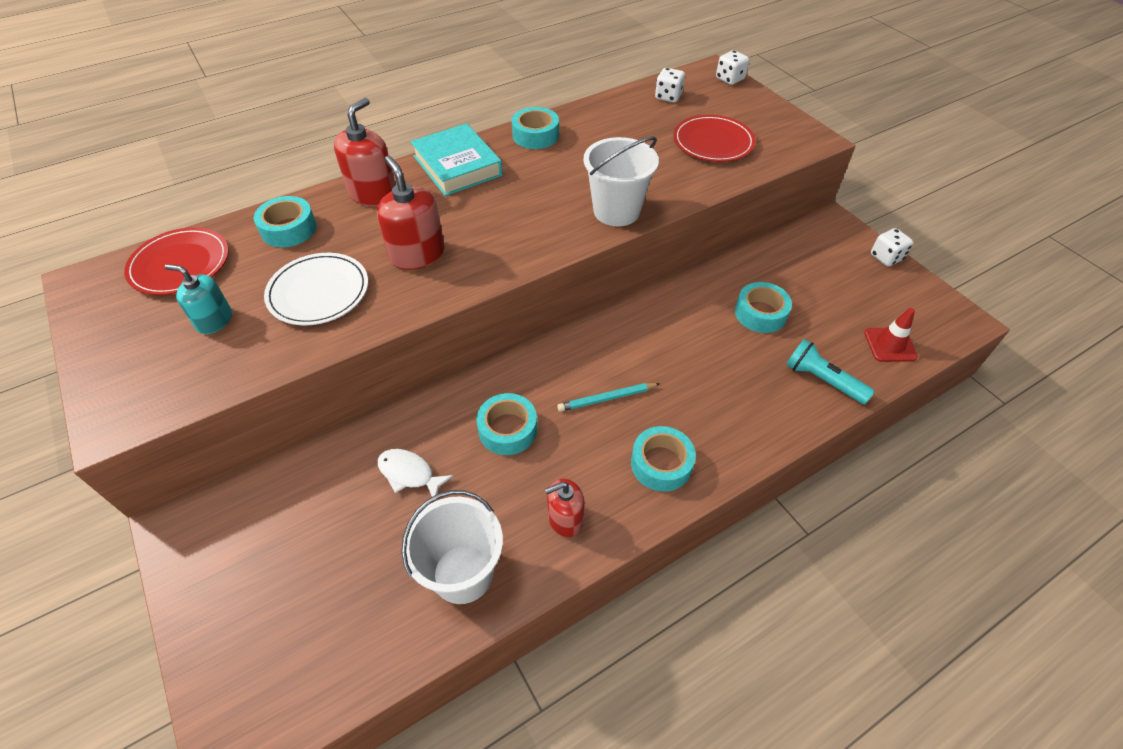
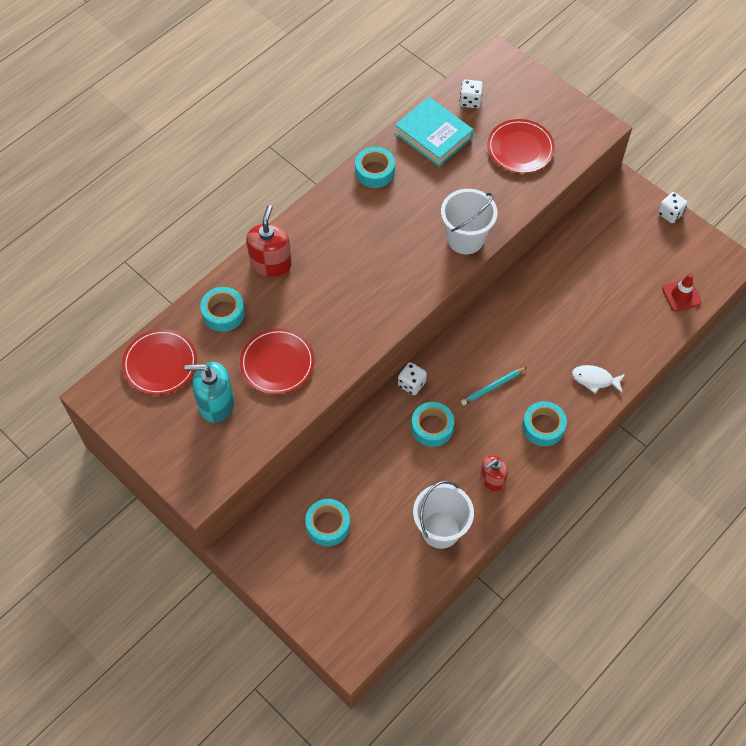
camera: 15 degrees left, 10 degrees up
turquoise soap dispenser [165,264,232,334] -> turquoise soap dispenser [185,362,234,423], size x1.53
white plate [264,253,368,325] -> red plate [240,328,315,395]
red soap dispenser [377,156,444,270] -> none
white fish [377,449,453,502] -> white fish moved to [572,365,625,394]
turquoise book [411,123,503,196] -> turquoise book moved to [395,97,473,167]
white dice [716,50,749,85] -> white dice moved to [398,362,427,395]
turquoise tape [735,282,792,333] -> turquoise tape moved to [305,499,350,546]
turquoise flashlight [786,339,875,404] -> none

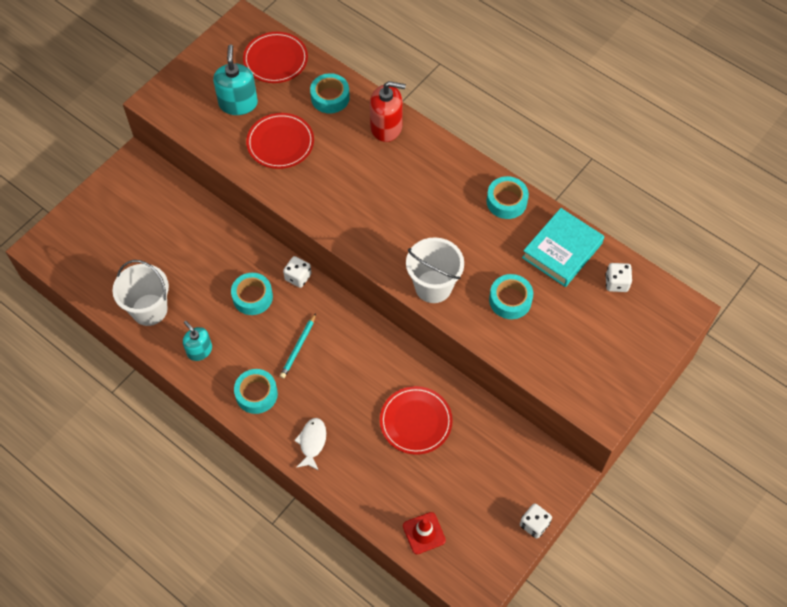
camera: 85 degrees right, 0 degrees up
turquoise tape [305,499,350,546] -> turquoise tape moved to [489,274,533,319]
turquoise pencil [461,367,527,405] -> turquoise pencil turned 120 degrees counterclockwise [280,313,316,378]
red soap dispenser [480,455,508,491] -> turquoise soap dispenser [183,321,212,361]
red plate [487,119,555,173] -> red plate moved to [380,386,453,455]

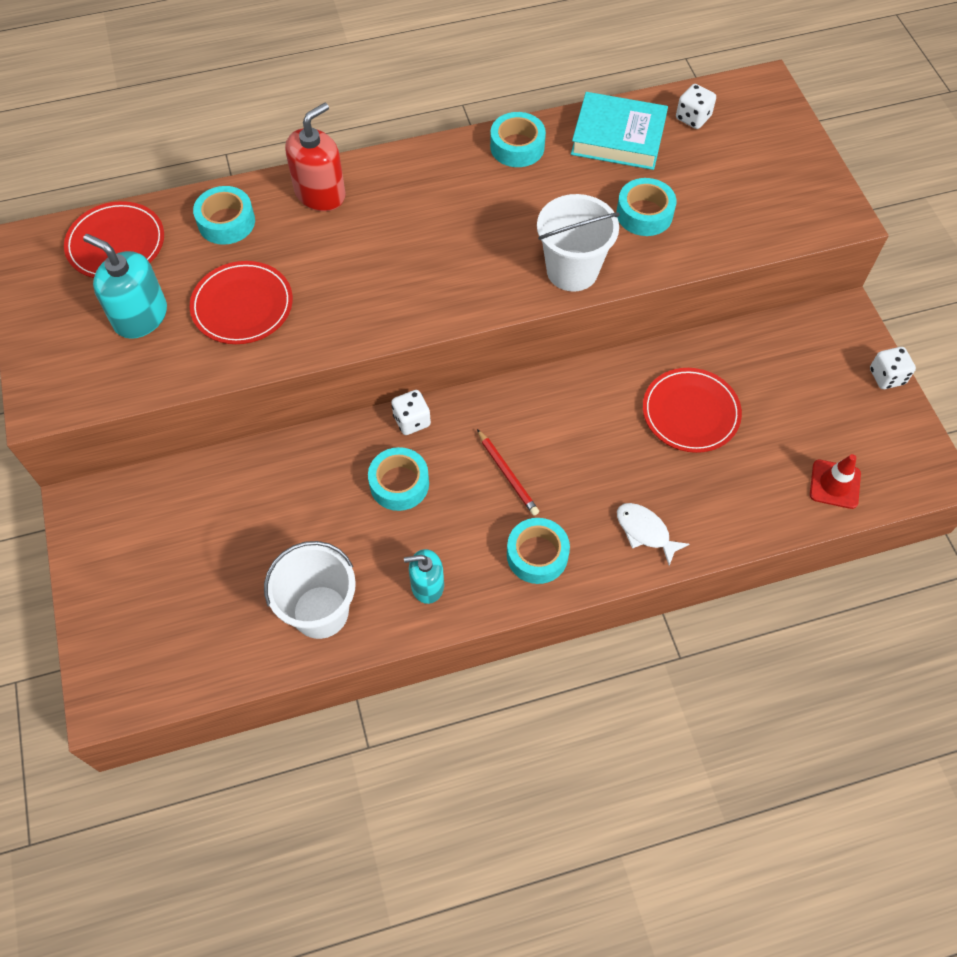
camera: 55 degrees left, 0 degrees up
turquoise pencil [280,313,316,378] -> red pencil [477,429,539,516]
turquoise book [522,208,604,287] -> turquoise book turned 60 degrees counterclockwise [571,92,668,170]

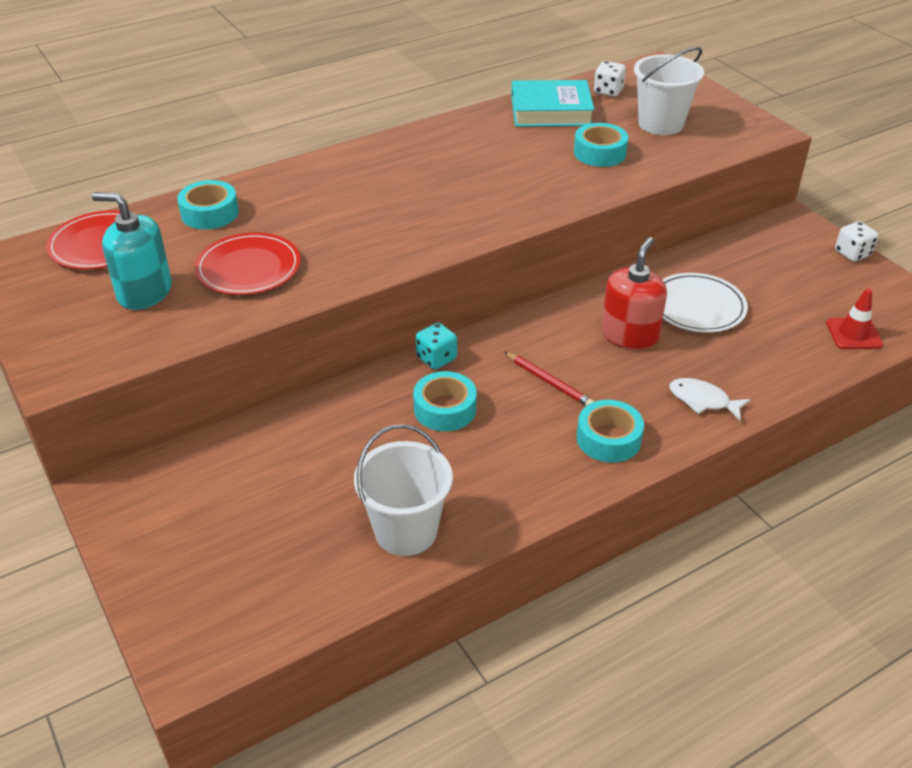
camera: 15 degrees left, 20 degrees down
red soap dispenser [285,103,346,211] -> red soap dispenser moved to [601,237,667,350]
white dice [391,390,431,435] -> turquoise dice [416,323,457,370]
turquoise soap dispenser [404,549,444,604] -> none
turquoise tape [490,112,546,167] -> none
white bucket [537,194,620,292] -> white bucket moved to [634,47,704,135]
red plate [643,368,742,453] -> white plate [662,273,748,333]

